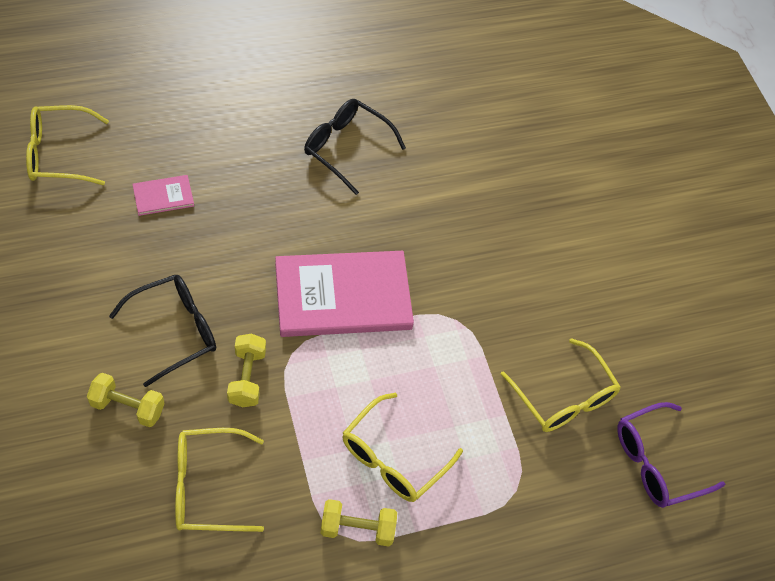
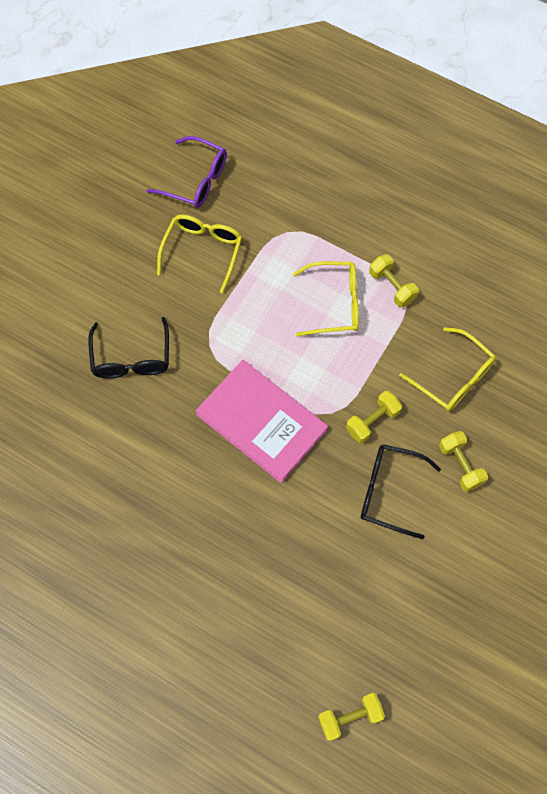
camera: 125 degrees left, 10 degrees up
yellow glasses [26,105,109,185] -> yellow dumbbell [318,693,385,741]
pink book [132,175,194,216] -> none
black glasses [304,99,406,195] -> black glasses moved to [88,317,169,379]

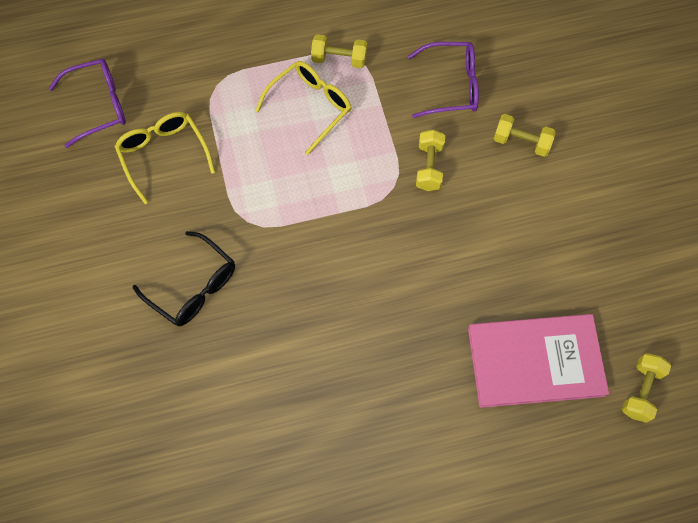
camera: 45 degrees left, 0 degrees up
pink book [195,360,328,483] -> pink book moved to [468,314,609,408]
black glasses [361,444,441,539] -> none
yellow glasses [399,327,496,411] -> purple glasses [408,42,479,118]

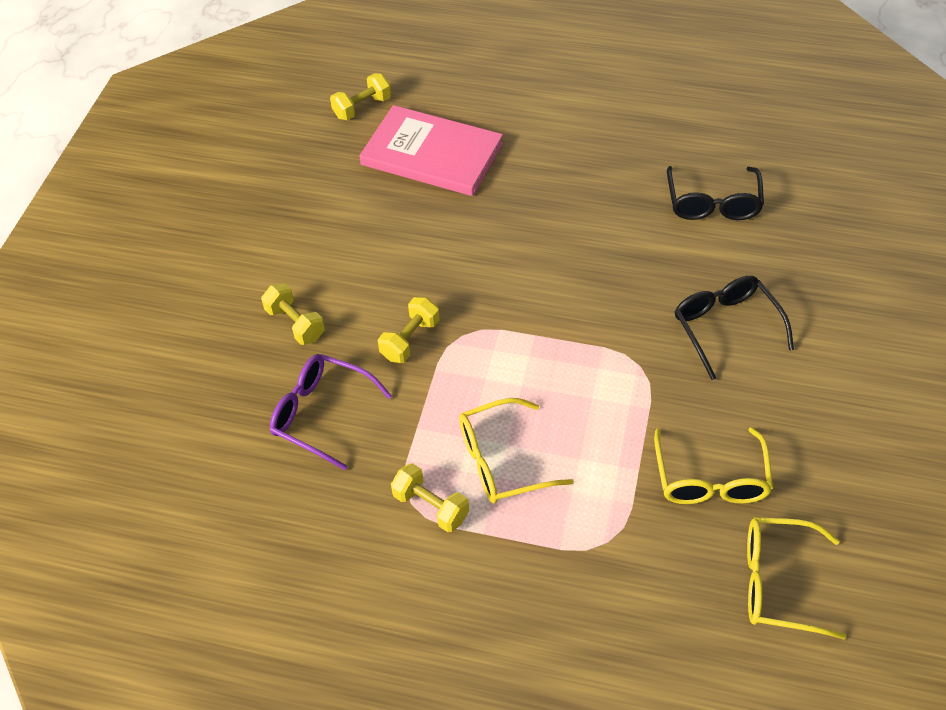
camera: 150 degrees left, 15 degrees down
purple glasses [49,59,126,148] -> yellow glasses [747,517,846,640]
none -> black glasses [667,166,764,220]

